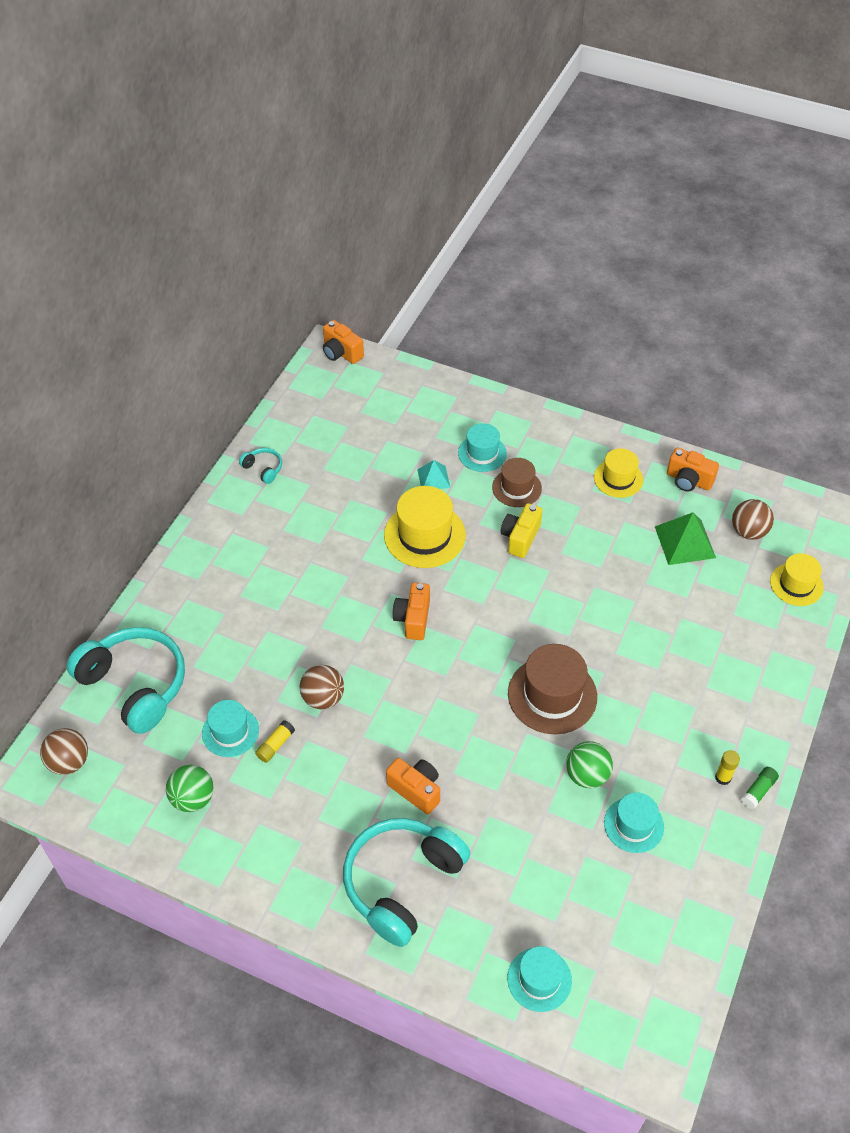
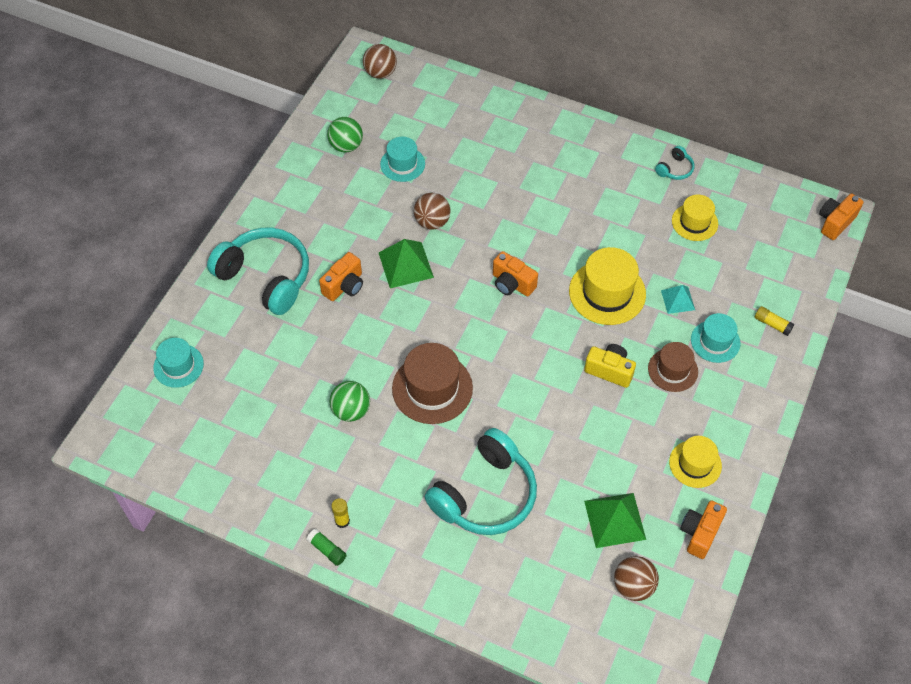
camera: 90 degrees right, 5 degrees up
turquoise headphones [67,627,185,734] -> turquoise headphones moved to [425,428,537,535]
yellow glue stick [255,720,295,763] -> yellow glue stick moved to [754,306,794,336]
orange camera [393,582,430,640] -> orange camera turned 150 degrees counterclockwise [493,251,538,296]
turquoise hat [604,792,664,853] -> none
yellow hat [770,553,824,606] -> yellow hat moved to [672,195,718,241]
none -> green pyramid [379,239,434,288]

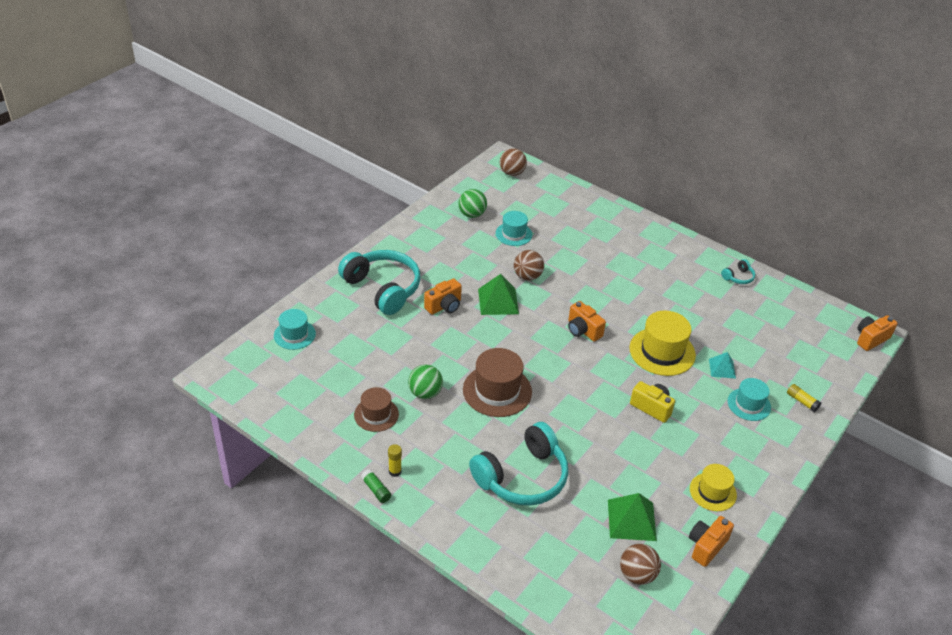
camera: 10 degrees right, 15 degrees down
brown hat [648,342,698,392] -> brown hat moved to [354,387,399,432]
yellow hat [672,195,718,241] -> none

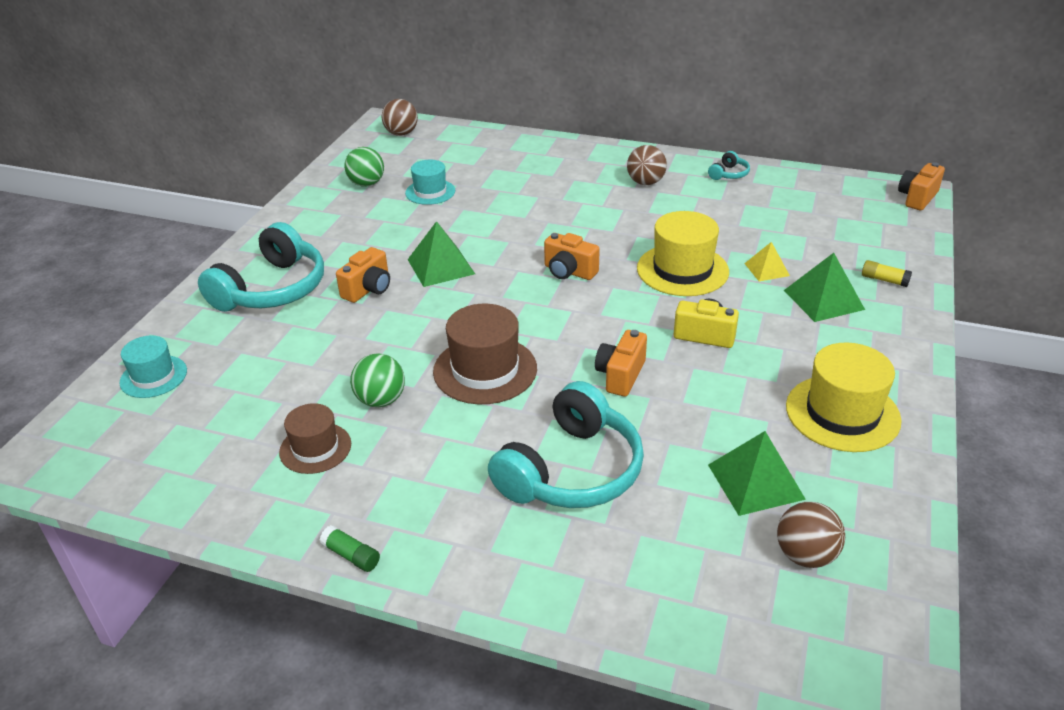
camera: 15 degrees left, 5 degrees down
turquoise headphones [338,250,421,315] -> turquoise headphones turned 90 degrees clockwise [198,222,324,312]
yellow glue stick [388,444,402,477] -> none
brown ball [514,250,544,281] -> brown ball moved to [627,145,667,185]
orange camera [689,516,734,567] -> orange camera moved to [595,330,647,397]
yellow hat [690,464,737,511] -> yellow hat [786,343,902,452], size x1.60
turquoise pyramid [709,352,736,379] -> yellow pyramid [744,242,790,281]
turquoise hat [728,378,771,421] -> green pyramid [784,253,865,322]

